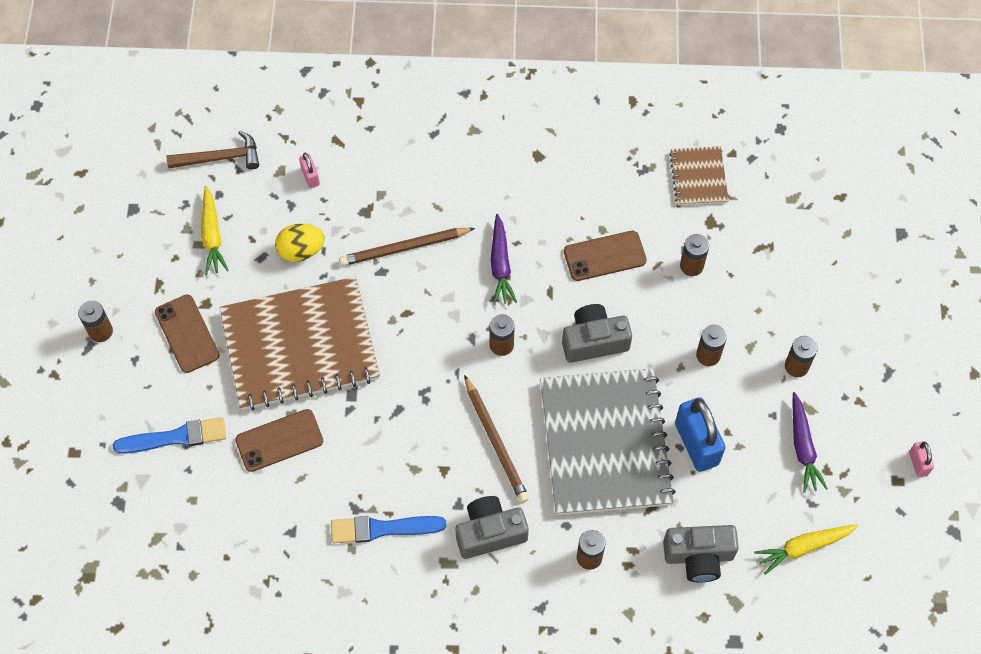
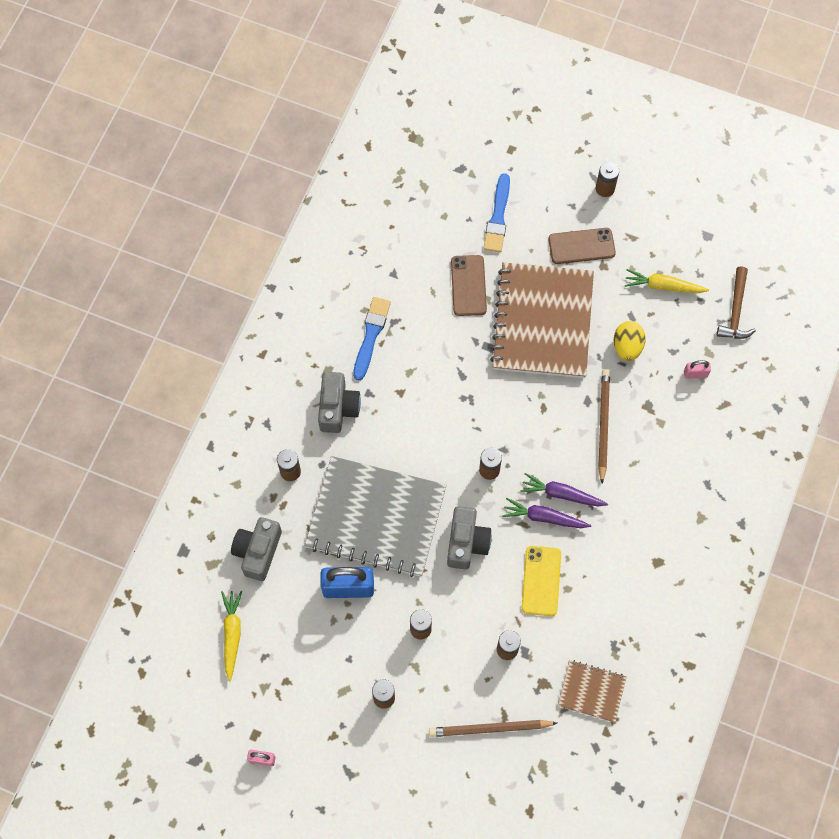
camera: 110 degrees right, 5 degrees up
brown pencil [464,375,529,503] -> brown pencil moved to [429,720,557,737]
brown phone [564,231,647,281] -> yellow phone [522,546,561,616]
purple carrot [792,392,828,493] -> purple carrot moved to [502,498,591,528]

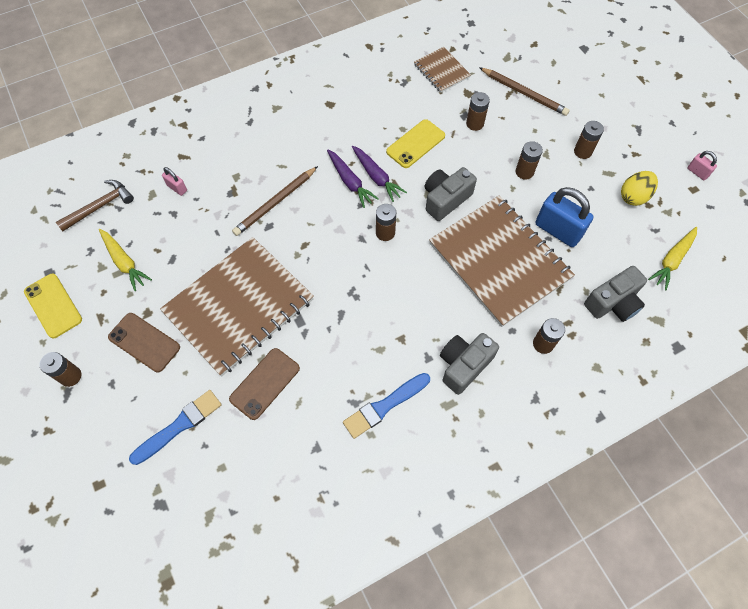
camera: 140 degrees left, 5 degrees down
grey notebook [305,456,446,577] -> brown notebook [429,196,575,327]
yellow egg [614,321,646,361] -> yellow egg moved to [621,171,658,206]
none -> yellow phone [24,274,82,338]

